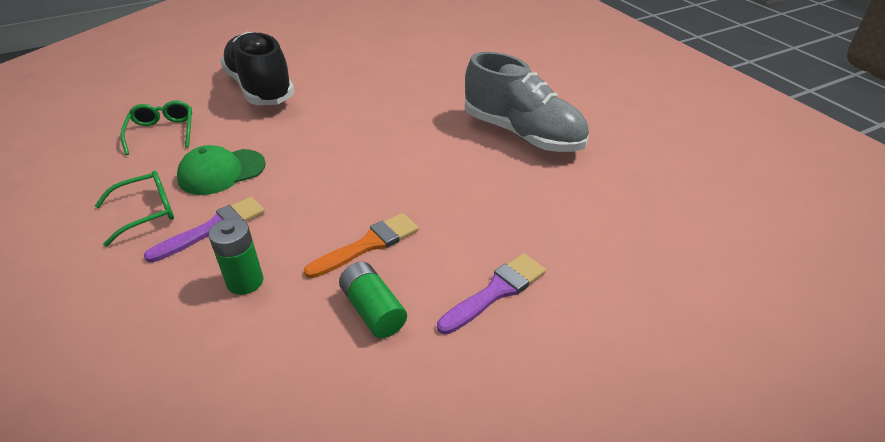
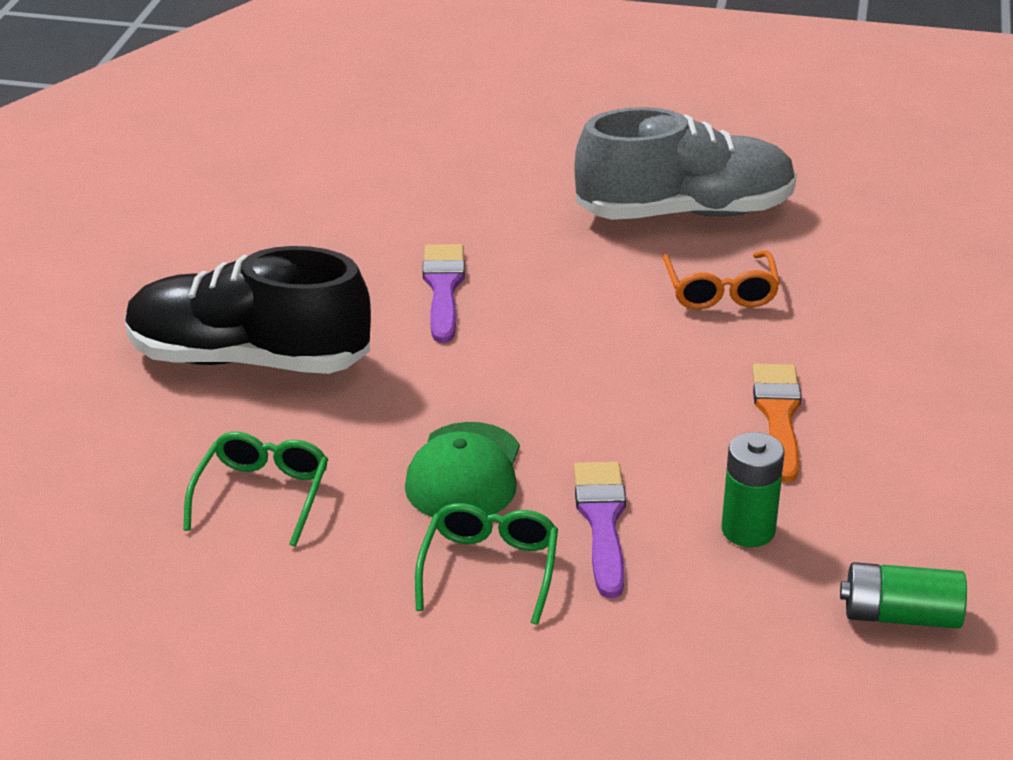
camera: 50 degrees left, 5 degrees down
green glasses [121,101,192,155] -> green glasses turned 75 degrees clockwise [183,432,328,547]
green battery [339,262,407,338] -> green battery moved to [840,562,967,629]
purple brush [437,253,546,335] -> purple brush moved to [423,244,465,343]
none -> orange glasses [663,251,780,309]

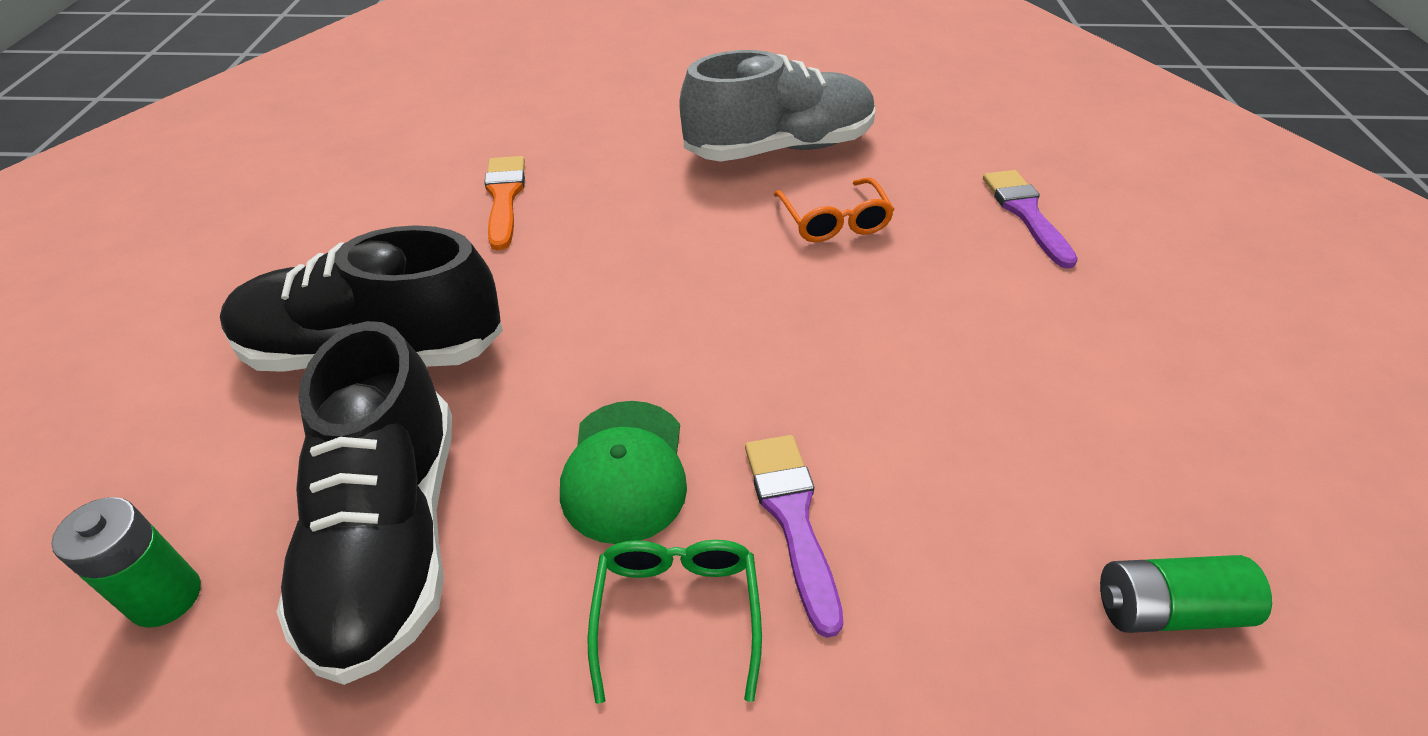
camera: 10 degrees left, 10 degrees up
green glasses [183,432,328,547] -> black shoe [276,321,452,685]
purple brush [423,244,465,343] -> purple brush moved to [983,170,1078,269]
green battery [722,432,785,547] -> green battery moved to [51,497,201,628]
orange brush [752,364,802,482] -> orange brush moved to [484,156,525,251]

